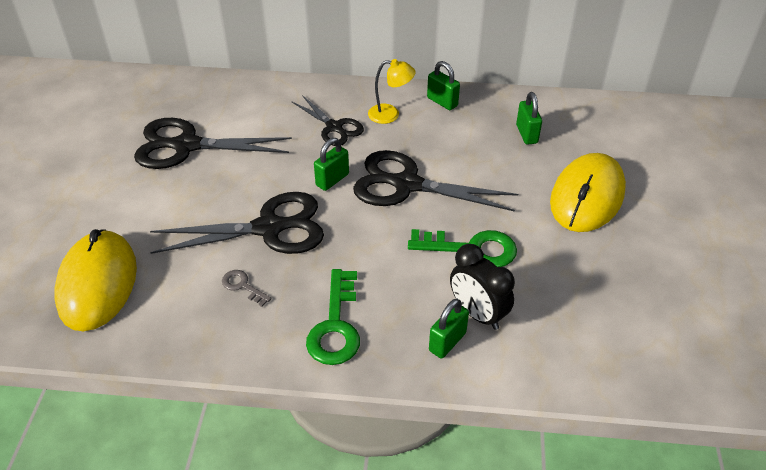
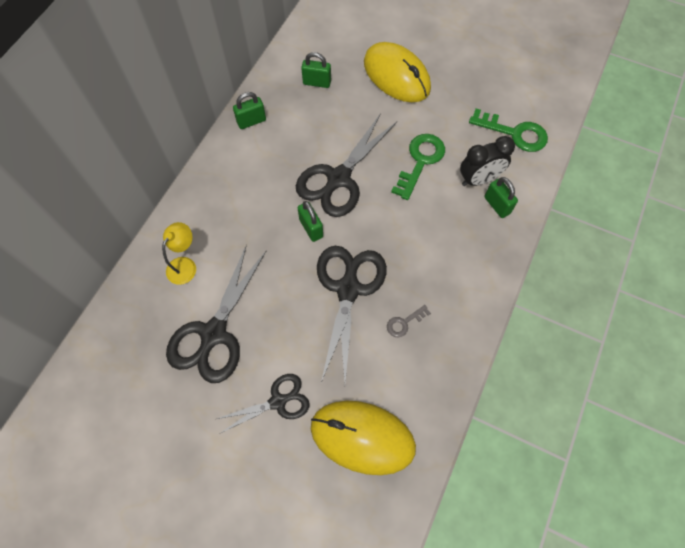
camera: 70 degrees left, 20 degrees up
black scissors [292,95,364,146] -> black scissors moved to [217,374,309,434]
green key [306,269,360,365] -> green key moved to [469,108,548,152]
yellow lamp [368,59,416,124] -> yellow lamp moved to [162,222,196,285]

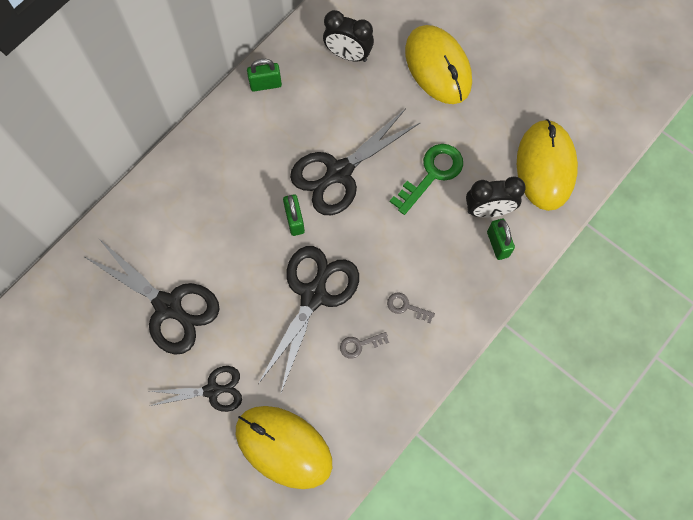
camera: 15 degrees right, 5 degrees up
yellow lamp [162,222,196,285] -> none
black scissors [166,244,266,383] -> black scissors turned 90 degrees counterclockwise [83,239,219,355]
green padlock [301,52,331,88] -> black clock [323,10,374,62]
green key [469,108,548,152] -> yellow mouse [517,119,578,211]
none -> grey key [387,293,435,323]

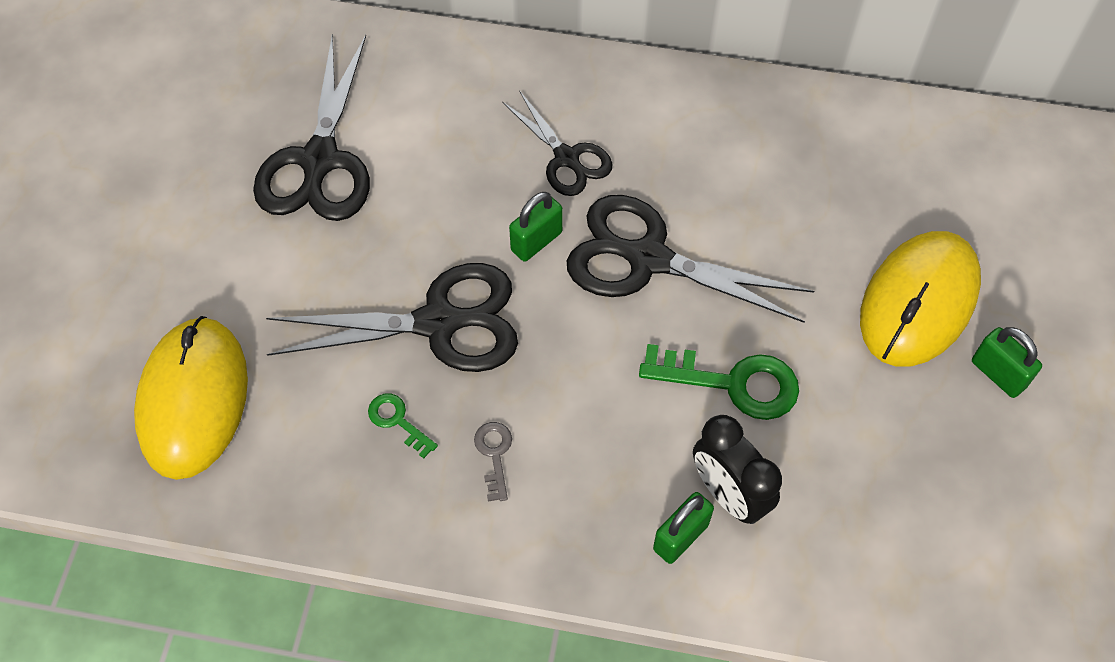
camera: 60 degrees right, 10 degrees down
black scissors [150,366,242,412] -> black scissors moved to [502,90,612,196]
green padlock [247,59,282,91] -> green padlock moved to [972,327,1042,398]
black clock [323,10,374,62] -> none
grey key [340,332,389,359] -> green key [368,394,438,459]
yellow mouse [517,119,578,211] -> none

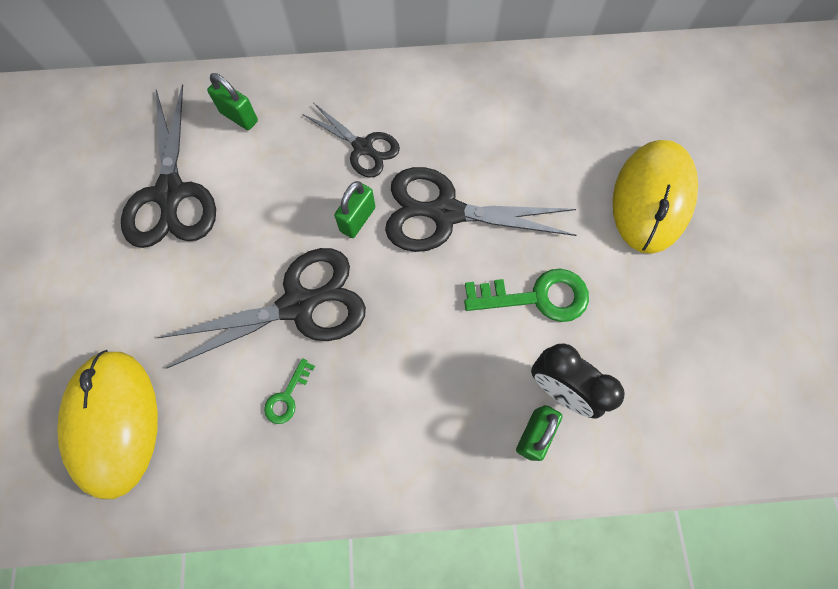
camera: 15 degrees left, 10 degrees up
green key [368,394,438,459] -> green key turned 90 degrees counterclockwise [264,358,315,424]
grey key [474,422,512,502] -> none
green padlock [972,327,1042,398] -> green padlock moved to [207,73,258,130]

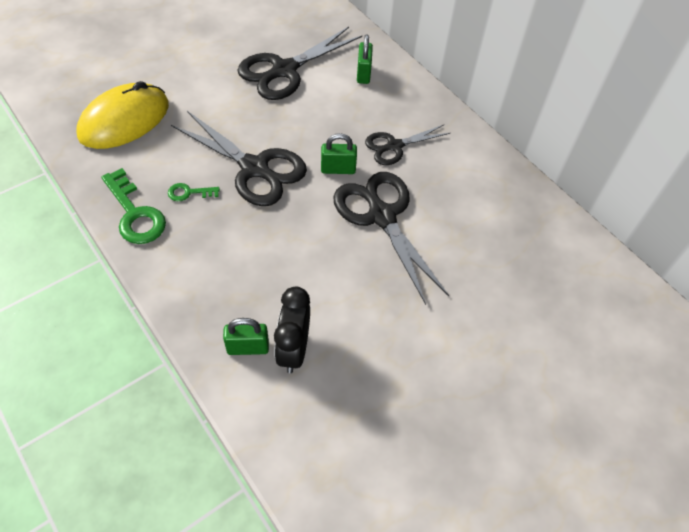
camera: 55 degrees right, 15 degrees down
black scissors [302,103,400,178] -> black scissors turned 60 degrees clockwise [365,125,450,165]
green key [464,269,589,322] -> green key moved to [101,168,166,244]
yellow mouse [613,140,698,254] -> none

